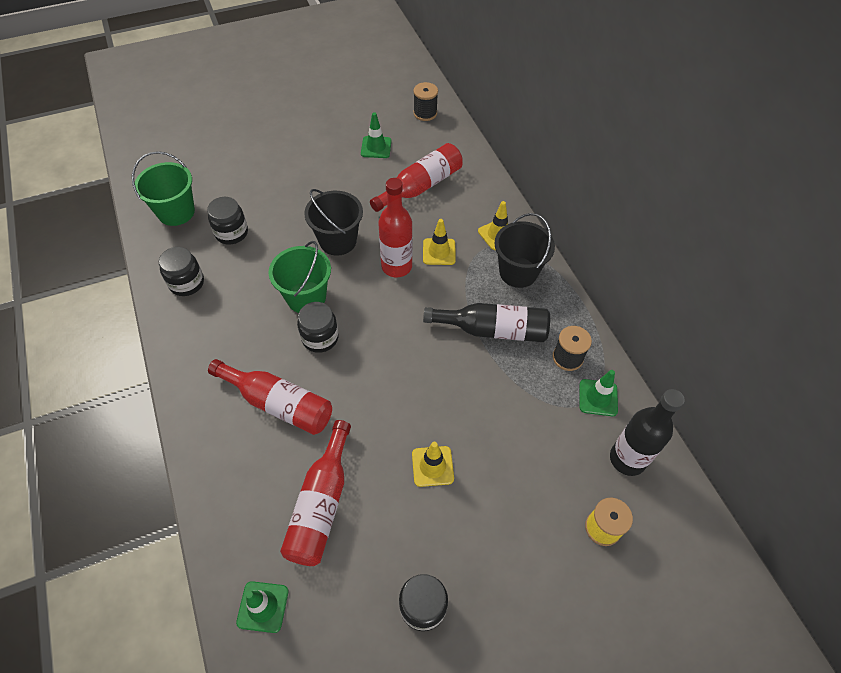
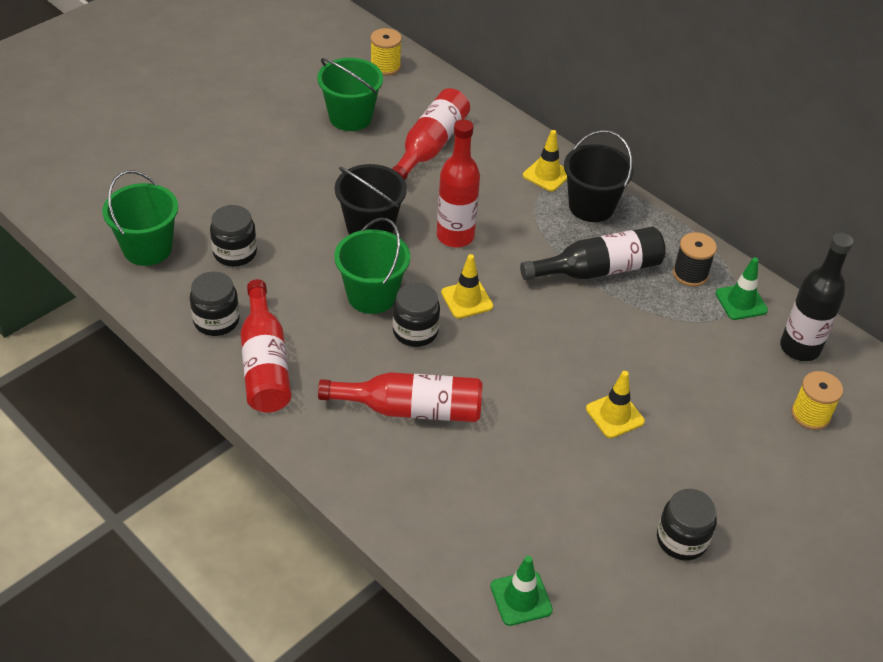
camera: 25 degrees left, 10 degrees down
red bottle [280,420,351,566] -> red bottle moved to [240,279,291,413]
green traffic cone [361,112,392,158] -> green bucket [317,58,383,131]
black spool [413,82,438,121] -> yellow spool [370,28,402,76]
yellow traffic cone [423,219,456,265] -> yellow traffic cone moved to [441,254,493,319]

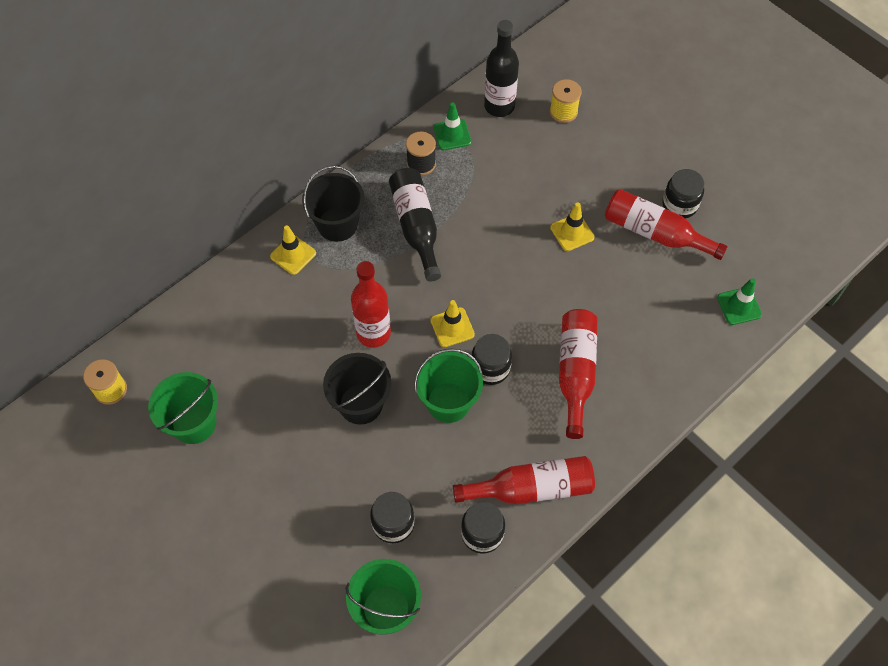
camera: 85 degrees left, 15 degrees up
red bottle [392,88,470,180] -> red bottle moved to [605,189,728,260]

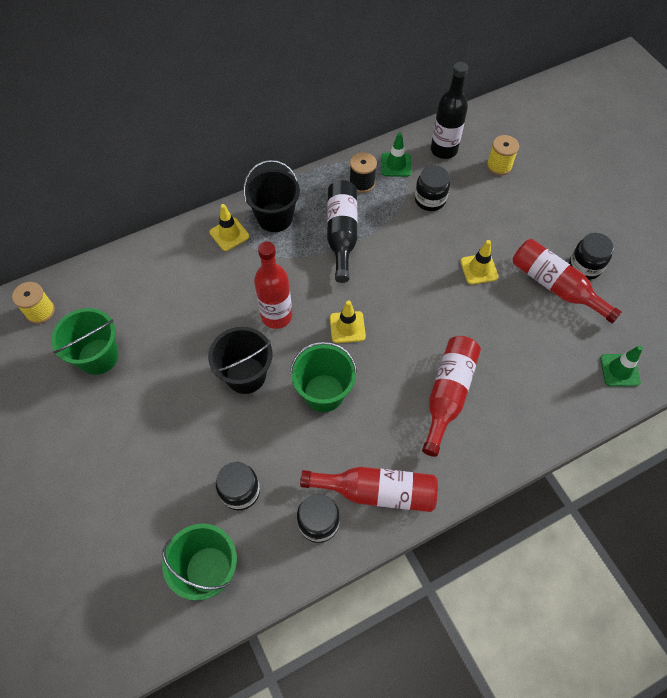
camera: 15 degrees right, 0 degrees up
black jar [472,334,512,385] -> black jar moved to [415,165,450,211]

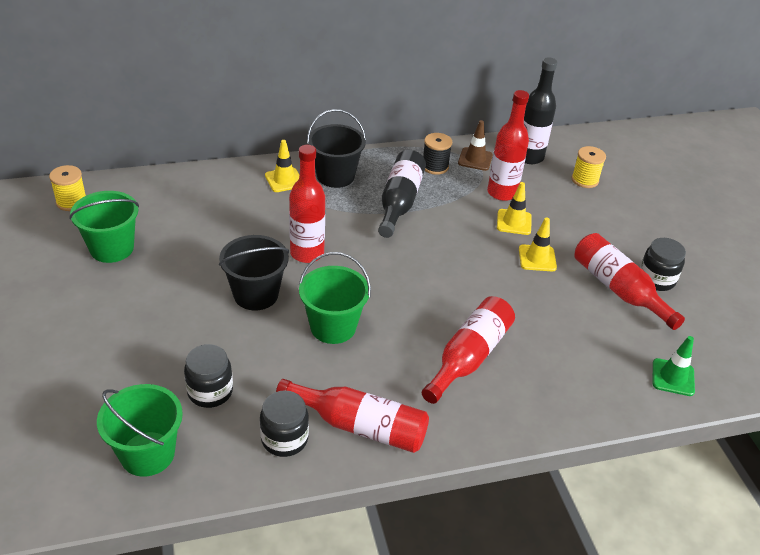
camera: 10 degrees right, 20 degrees down
yellow traffic cone [330,300,366,343] -> yellow traffic cone moved to [497,182,532,235]
green traffic cone [381,132,411,177] -> brown traffic cone [458,120,493,171]
black jar [415,165,450,211] -> red bottle [487,90,529,201]

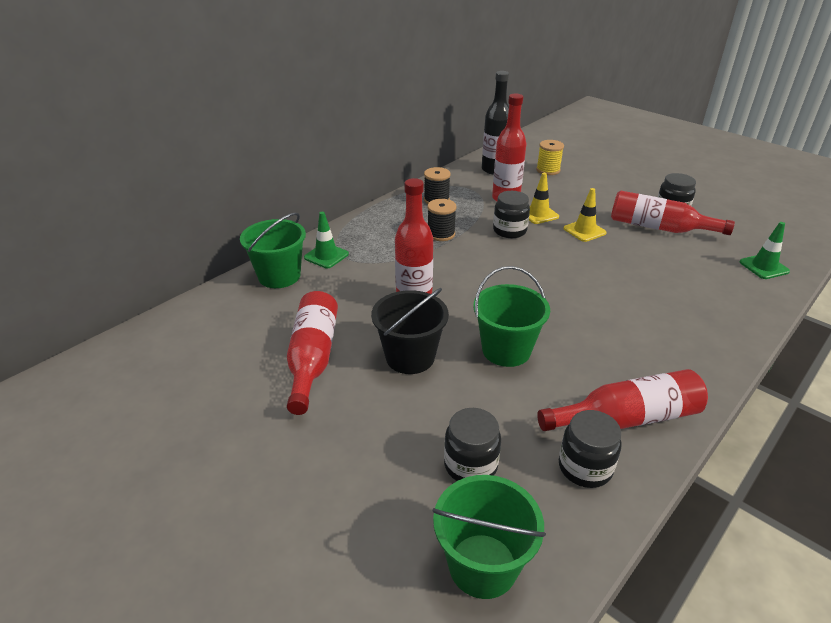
camera: 30 degrees left, 5 degrees down
yellow spool [49,165,86,211] -> none
green bucket [69,191,139,263] -> green bucket moved to [240,213,306,288]
yellow traffic cone [265,140,299,192] -> green traffic cone [304,212,349,268]
black bucket [307,109,366,188] -> none
black bottle [378,150,426,238] -> black spool [428,199,457,241]
red bottle [422,296,515,404] -> red bottle moved to [287,291,338,415]
brown traffic cone [458,120,493,171] -> none
none -> black jar [493,191,530,238]

